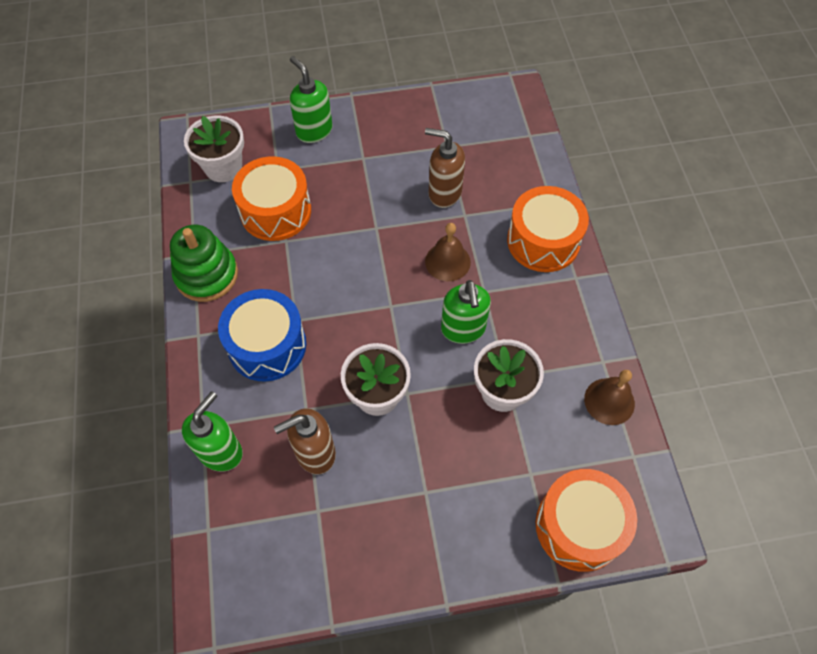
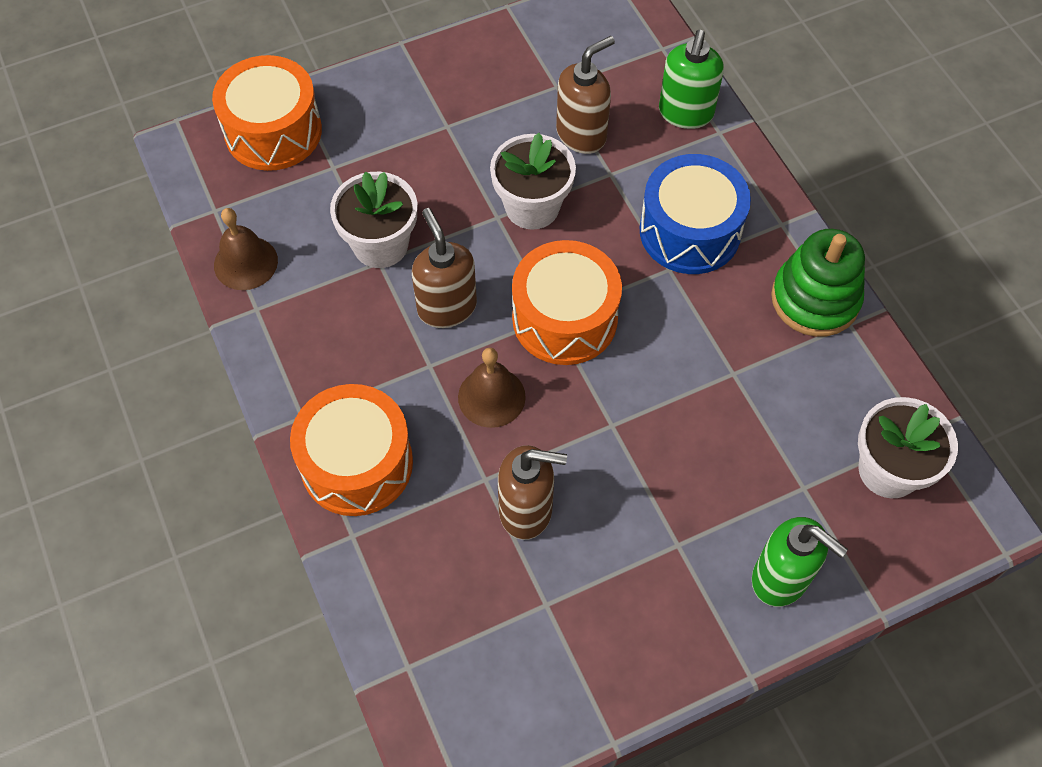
camera: 165 degrees right, 0 degrees up
orange drum [232,156,311,241] -> orange drum moved to [512,240,622,365]
green soap dispenser [441,280,491,344] -> brown soap dispenser [412,208,477,328]

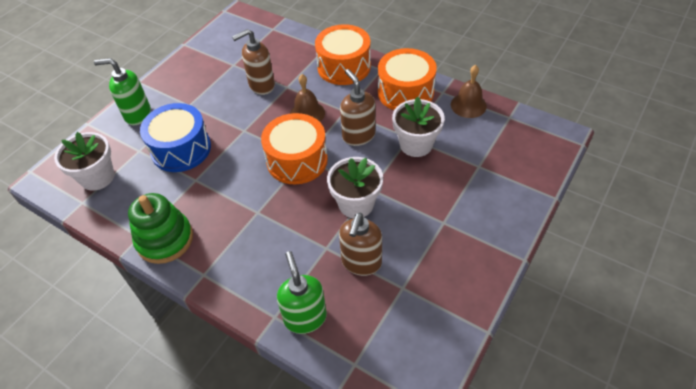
camera: 150 degrees right, 10 degrees down
orange drum [212,55,322,171] -> orange drum moved to [378,48,437,110]
brown soap dispenser [412,208,477,328] -> brown soap dispenser turned 150 degrees counterclockwise [340,69,376,146]
blue drum [640,154,751,274] -> blue drum moved to [140,103,211,172]

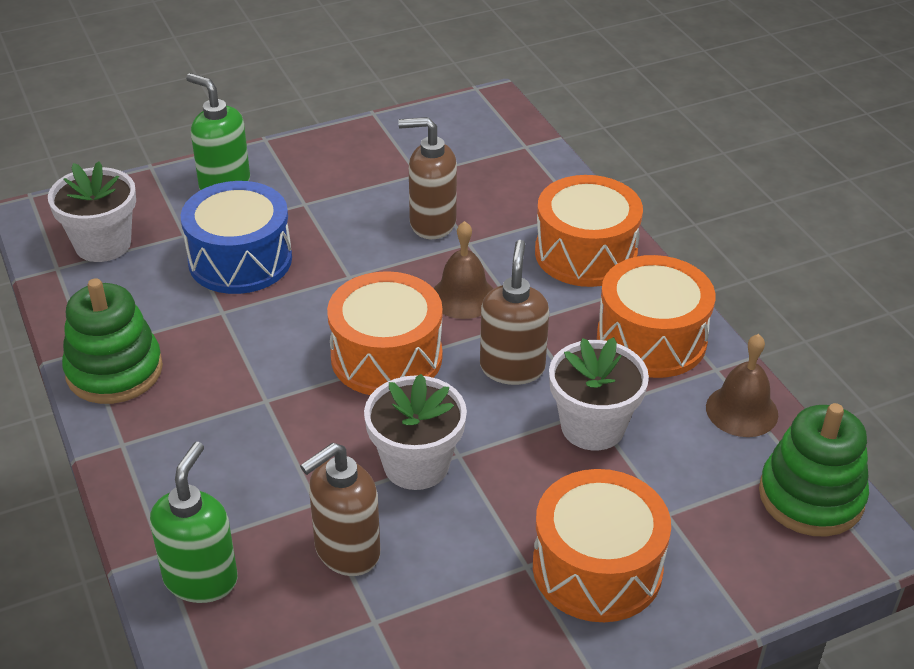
camera: 30 degrees right, 10 degrees down
none -> orange drum [533,469,671,622]
none -> green stacking toy [759,403,869,537]

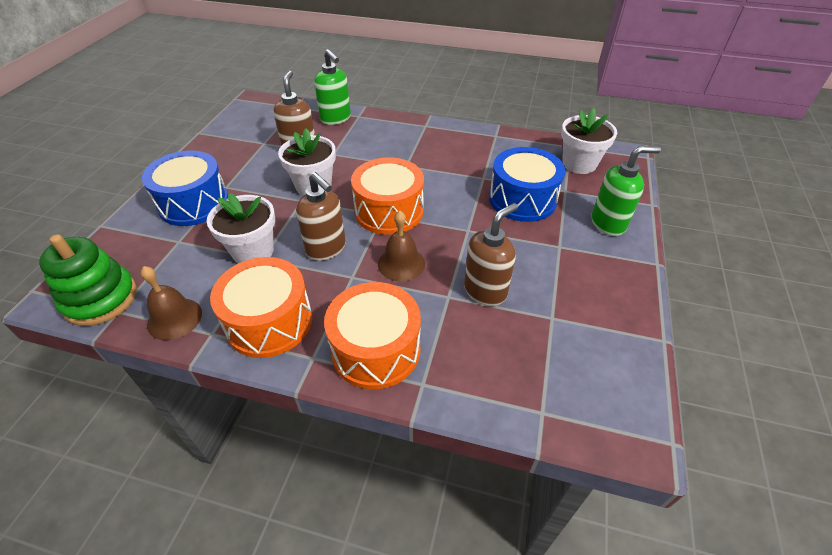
camera: 130 degrees right, 5 degrees up
green stacking toy [62,278,163,404] -> none
orange drum [533,469,671,622] -> blue drum [142,151,228,226]

